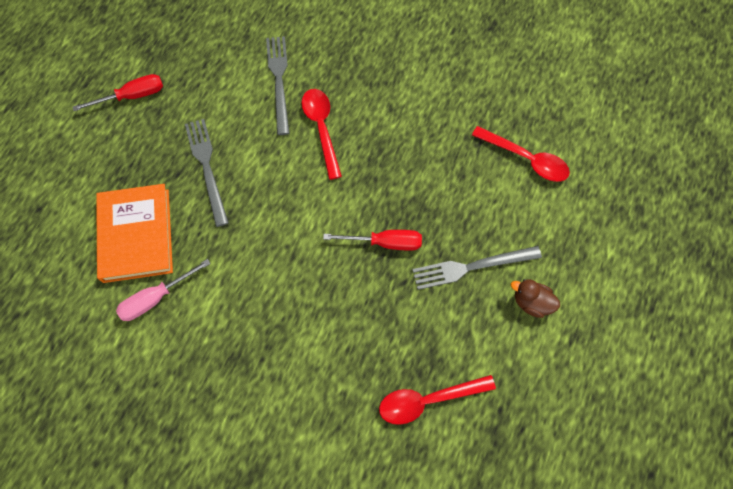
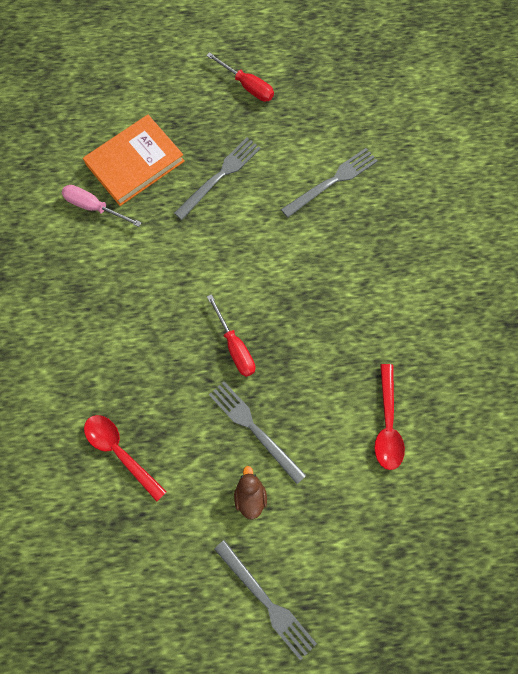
camera: 60 degrees right, 5 degrees up
red spoon [302,89,342,180] -> none
none -> grey fork [214,540,317,660]

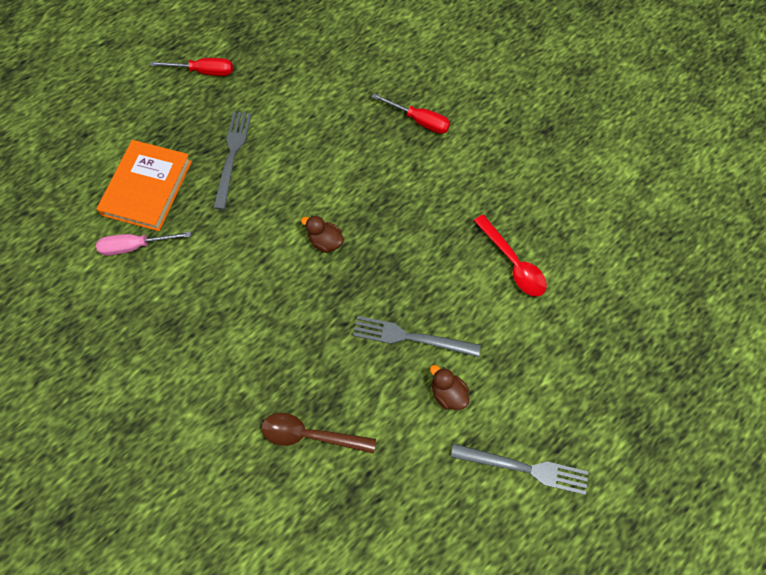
camera: 35 degrees left, 5 degrees down
red spoon [84,415,167,502] -> brown spoon [261,413,376,453]
red screwdriver [207,294,255,377] -> red screwdriver moved to [372,93,450,134]
grey fork [281,148,378,218] -> none
none -> brown duck [301,215,344,253]

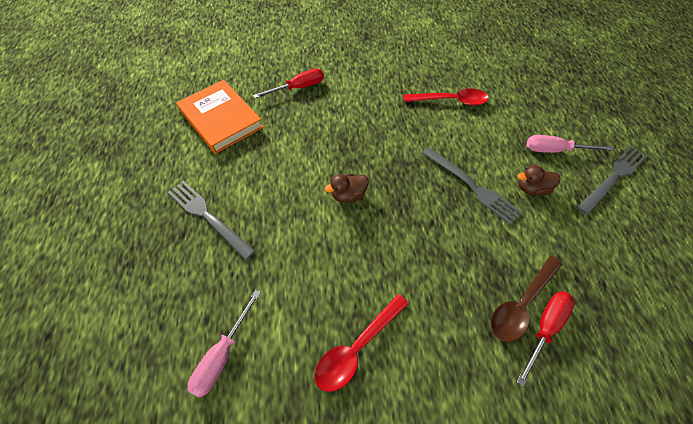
camera: 55 degrees left, 10 degrees down
orange book [96,140,192,231] -> orange book moved to [176,80,263,154]
red screwdriver [150,58,233,76] -> red screwdriver moved to [517,291,575,387]
grey fork [353,316,481,357] -> grey fork turned 90 degrees counterclockwise [423,147,522,225]
none -> red spoon [315,294,409,392]
none -> pink screwdriver [527,135,614,153]

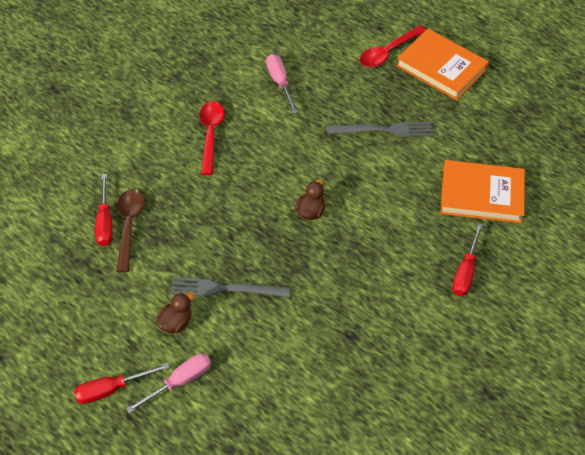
camera: 135 degrees right, 5 degrees down
red spoon [404,88,489,106] -> red spoon moved to [360,25,426,68]
grey fork [577,146,648,215] -> red screwdriver [74,363,170,404]
none -> orange book [396,29,489,100]

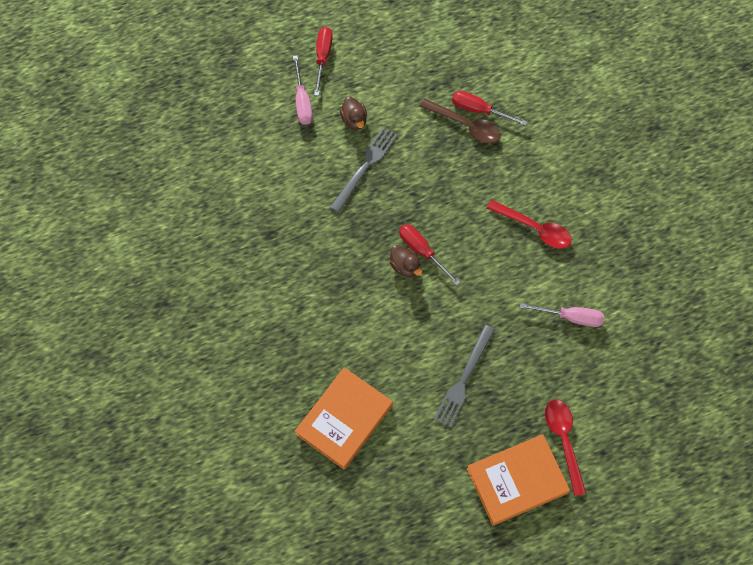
camera: 120 degrees right, 15 degrees up
red screwdriver [452,223,483,296] -> red screwdriver moved to [399,224,460,285]

